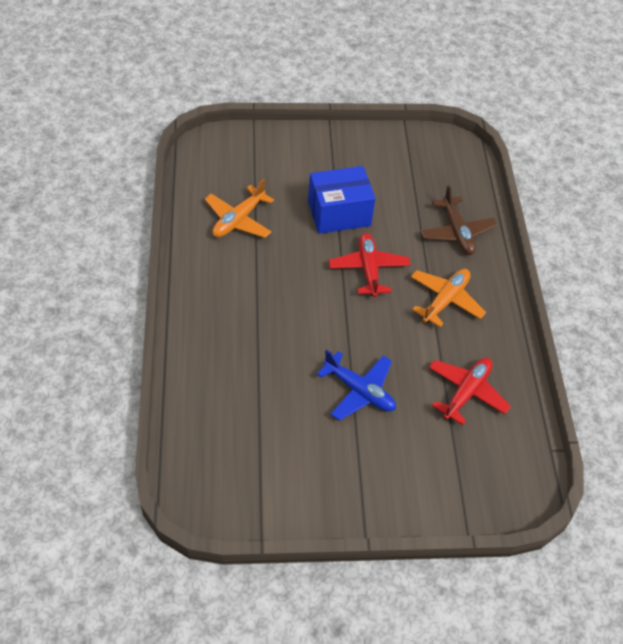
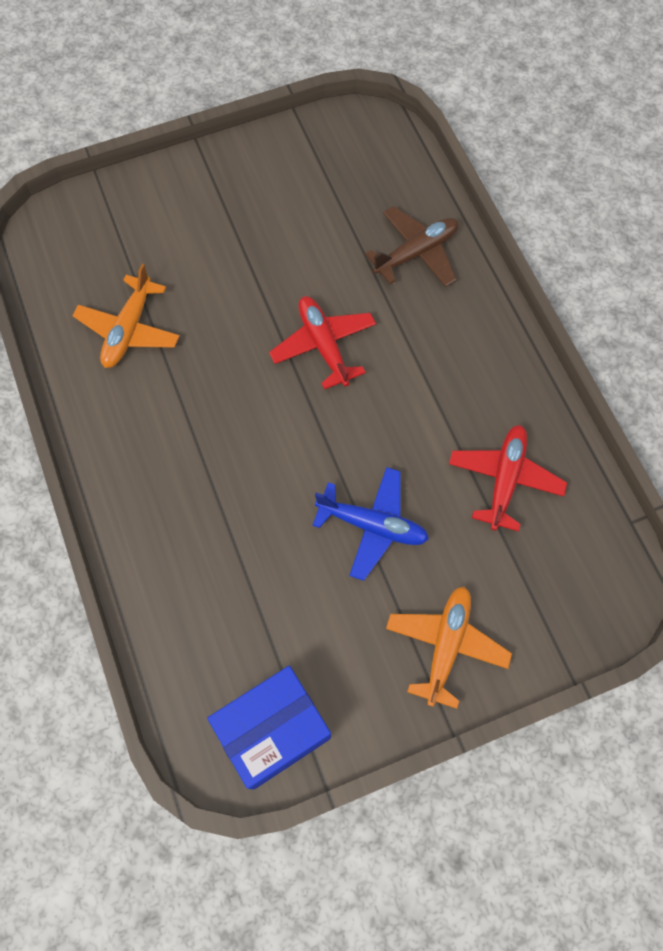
camera: 15 degrees left, 15 degrees up
blue box [308,166,375,234] -> blue box moved to [207,666,331,790]
orange plane [411,269,486,327] -> orange plane moved to [386,586,512,709]
brown plane [420,185,497,255] -> brown plane turned 90 degrees counterclockwise [365,206,459,287]

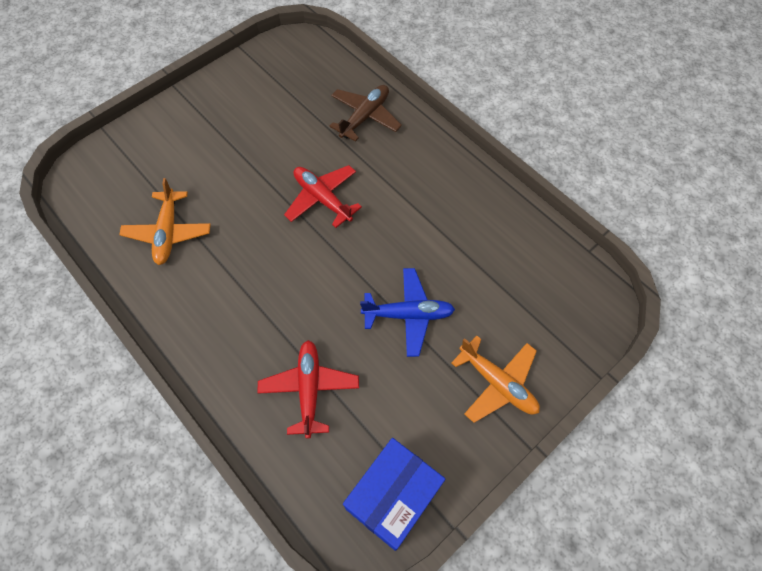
camera: 20 degrees left, 5 degrees down
orange plane [386,586,512,709] -> orange plane turned 135 degrees clockwise [451,336,540,423]
red plane [449,425,567,532] -> red plane moved to [257,340,359,439]

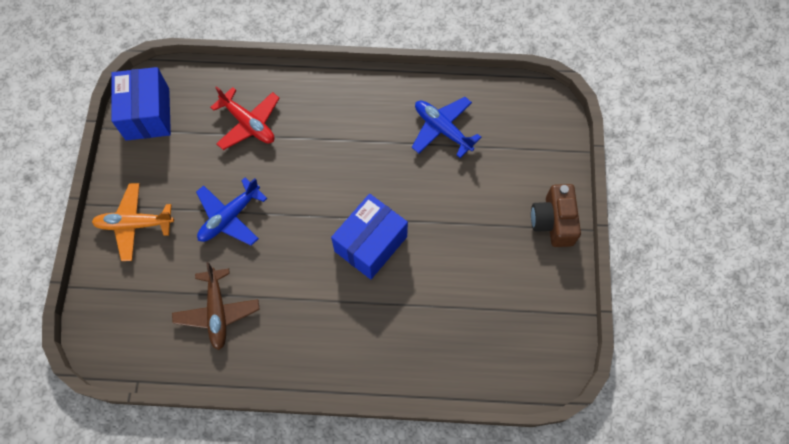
camera: 135 degrees right, 5 degrees up
orange plane [119,178,211,265] -> blue plane [412,97,481,158]
red plane [284,165,362,228] -> blue box [331,194,408,279]
brown plane [329,85,402,142] -> brown plane moved to [172,262,260,350]
none -> brown camera [531,184,581,247]

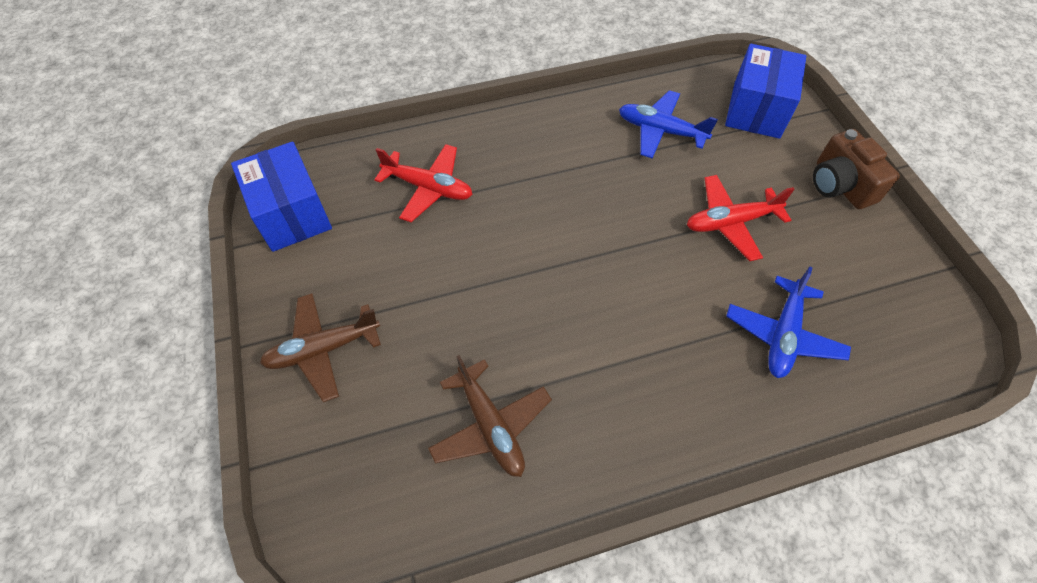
camera: 20 degrees left, 10 degrees down
orange plane [92,183,174,261] -> brown plane [260,293,381,402]
blue plane [196,178,267,246] -> blue plane moved to [726,266,851,378]
blue box [331,194,408,279] -> blue box moved to [725,44,806,139]
none -> red plane [687,175,795,261]

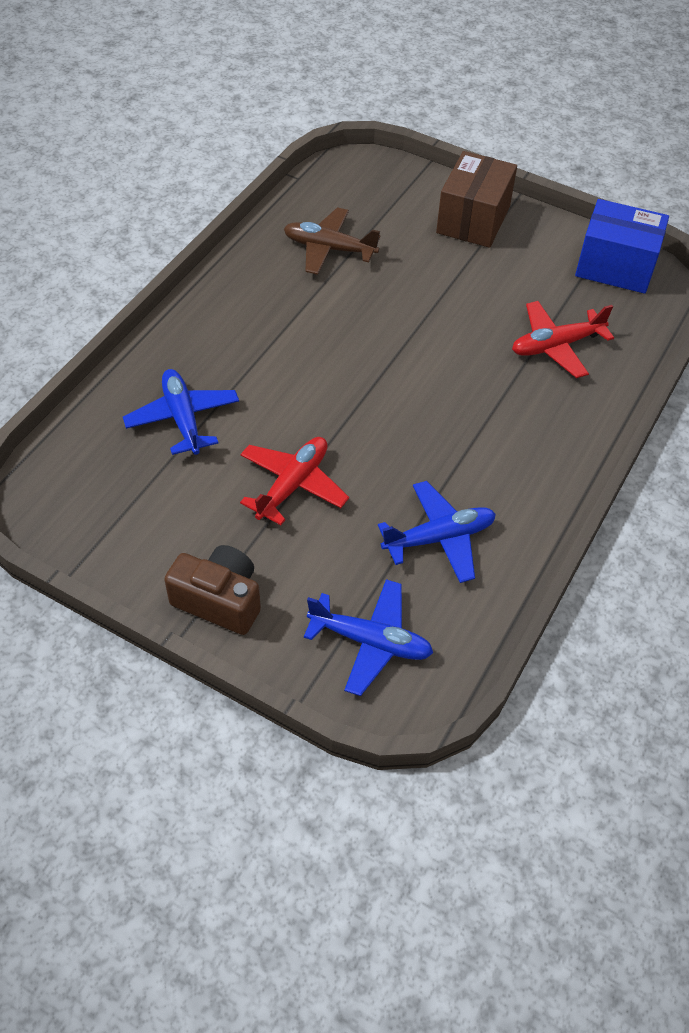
camera: 135 degrees right, 5 degrees down
brown plane [260,293,381,402] -> brown box [436,151,517,248]
blue box [725,44,806,139] -> blue plane [304,579,433,696]

